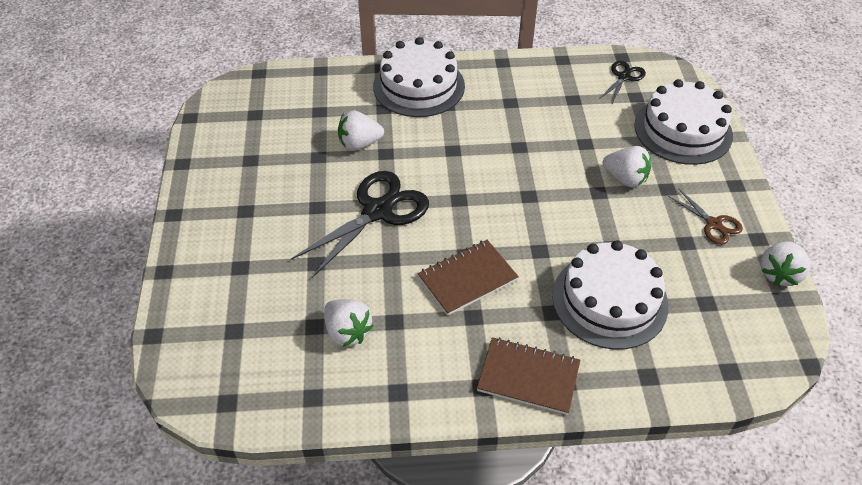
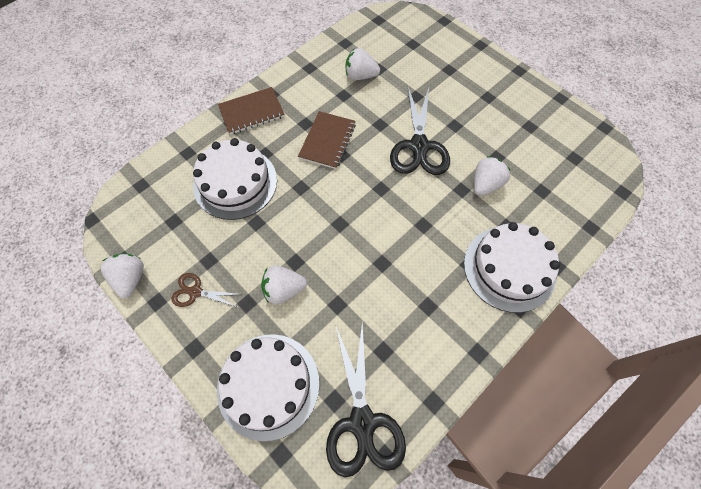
camera: 140 degrees right, 15 degrees up
black scissors [599,61,646,103] -> black scissors [326,323,406,477], size x1.93

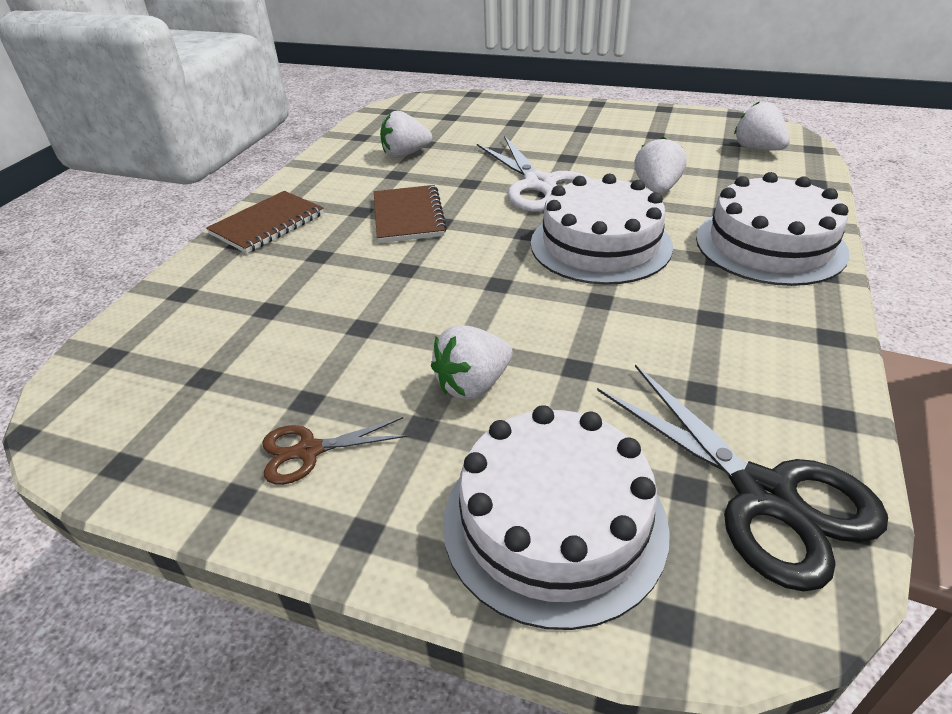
camera: 25 degrees left, 25 degrees down
white strawberry [101,253,144,298] -> white strawberry moved to [734,101,790,151]
white cake [193,138,277,220] -> white cake moved to [531,174,673,285]
black scissors [390,87,450,175] -> white scissors [477,136,591,212]

